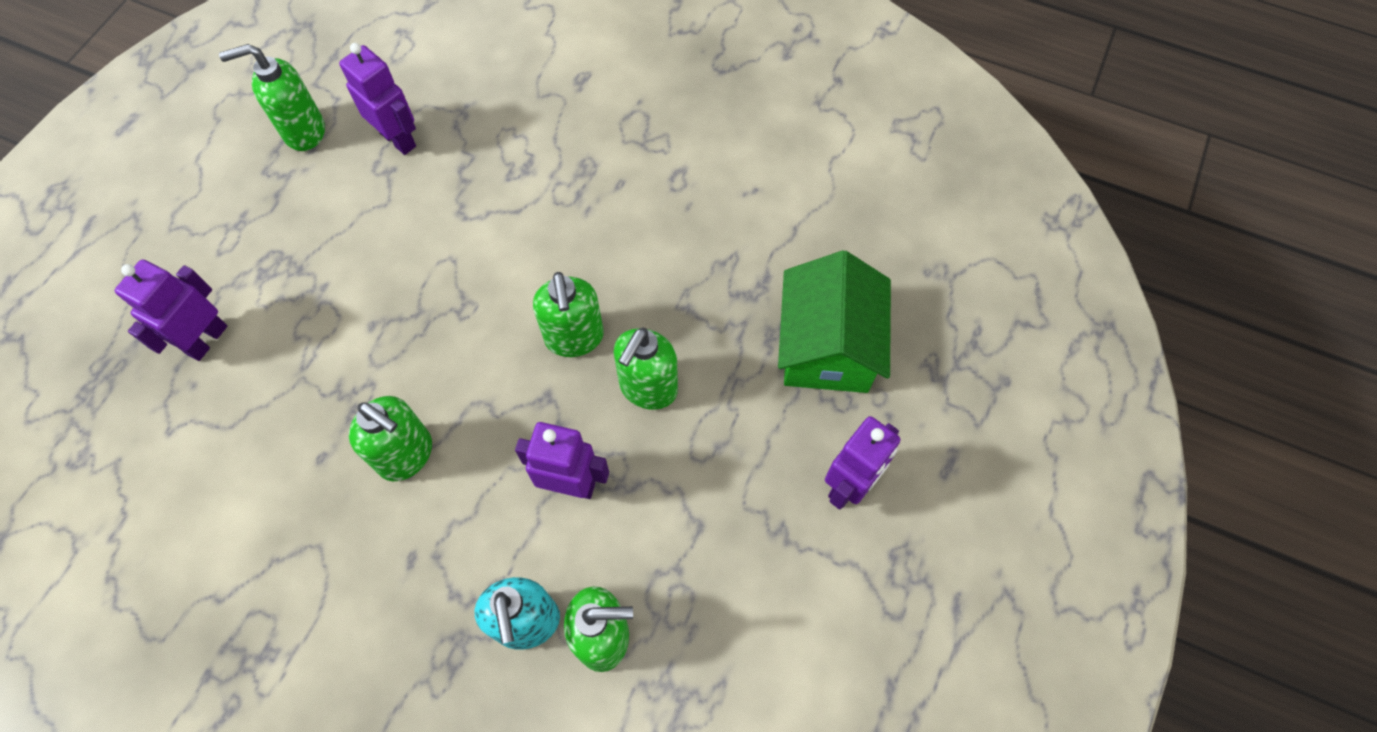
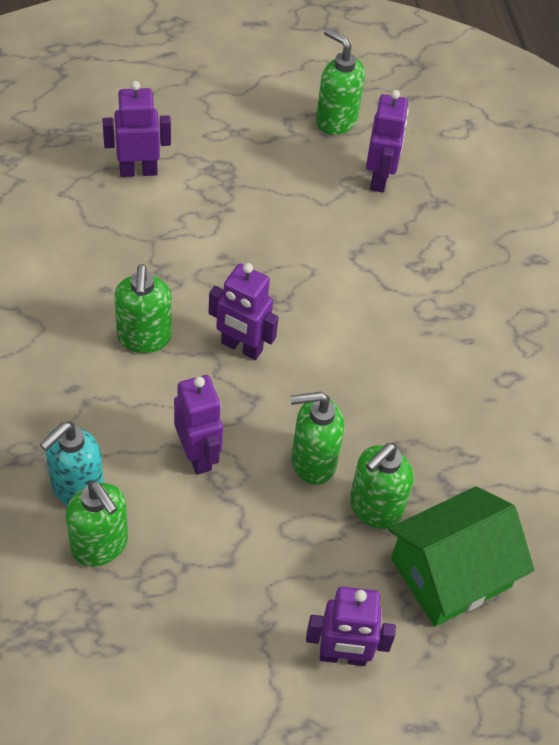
camera: 50 degrees right, 10 degrees down
green soap dispenser [533,272,604,357] -> green soap dispenser moved to [350,443,414,529]
none -> purple robot [209,263,279,360]

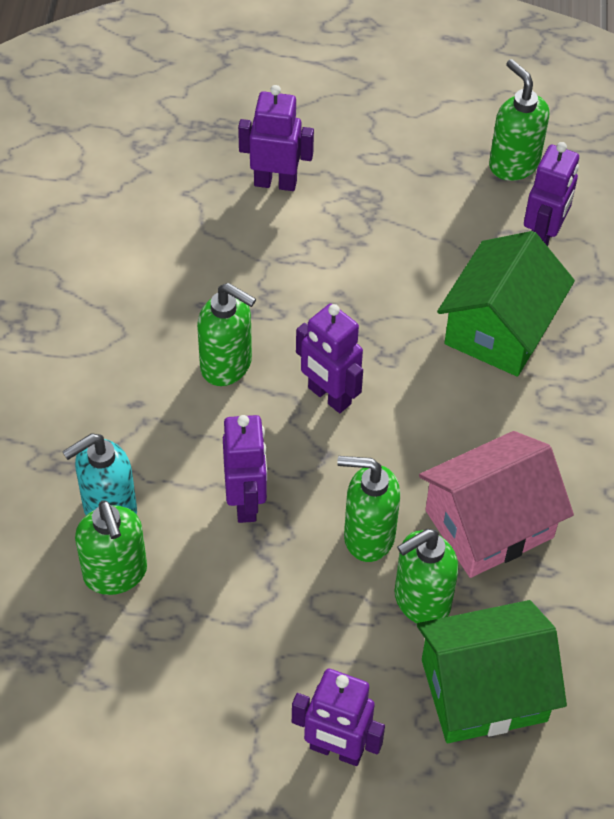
camera: 20 degrees right, 0 degrees up
green soap dispenser [114,264,172,353] -> green soap dispenser turned 75 degrees counterclockwise [197,283,256,386]
none -> pink house [419,431,574,578]
none -> green house [437,231,575,377]

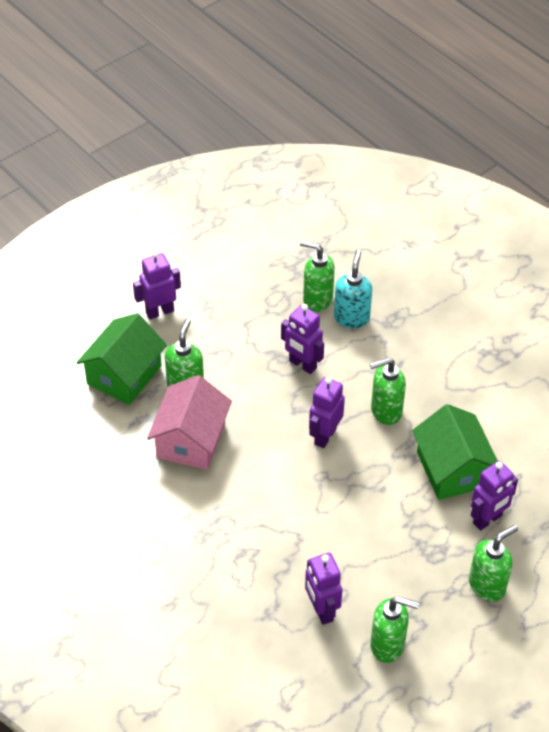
camera: 135 degrees right, 5 degrees down
purple robot [296,304,363,413] -> purple robot turned 60 degrees counterclockwise [309,377,345,448]
green soap dispenser [337,456,400,562] -> green soap dispenser moved to [469,525,518,602]
green house [437,231,575,377] -> green house moved to [412,404,498,500]

